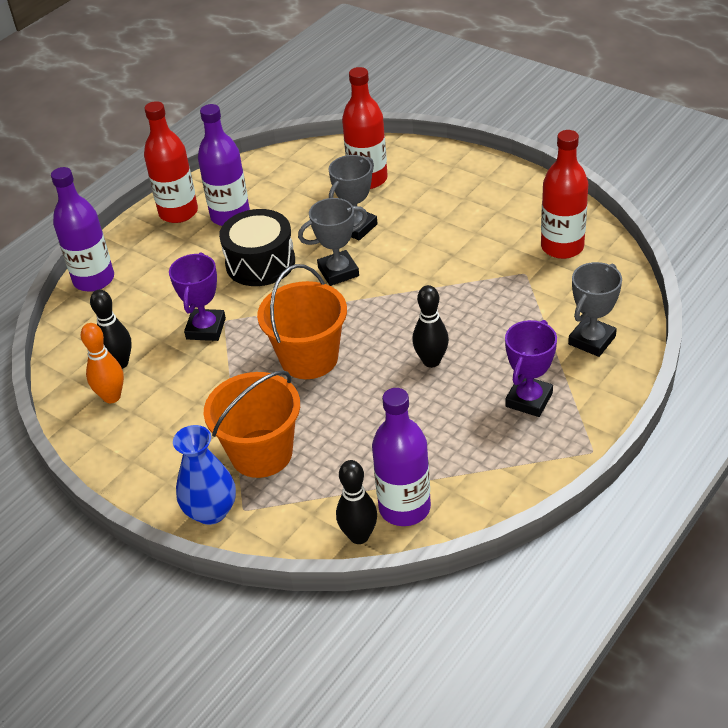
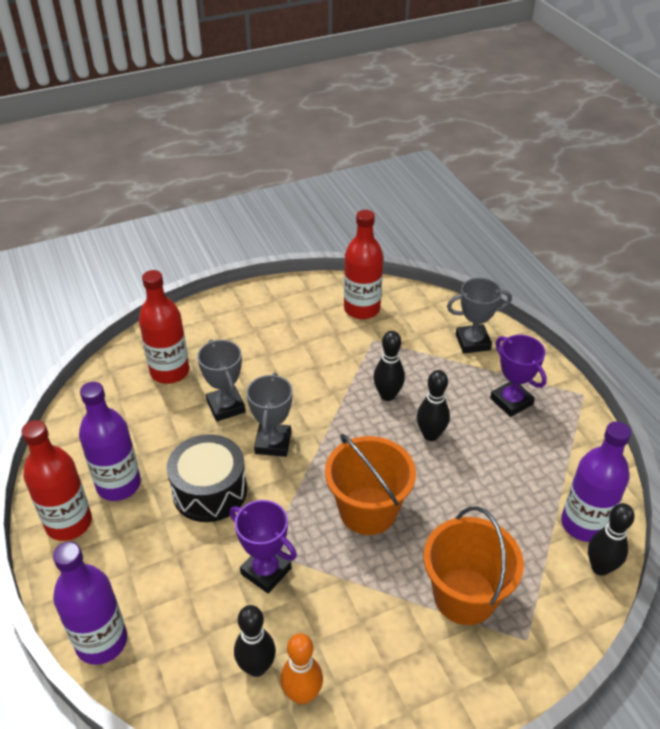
camera: 65 degrees left, 0 degrees up
blue vase [173,425,236,525] -> none
grey trophy [568,262,622,357] -> grey trophy turned 75 degrees counterclockwise [447,278,512,353]
none -> black bowling pin [373,331,405,401]

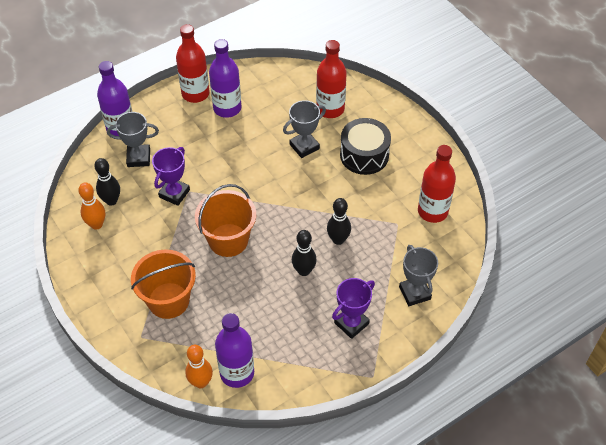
camera: 80 degrees right, 10 degrees up
black drum [167,434,247,522] -> black drum moved to [340,118,391,175]
grey trophy [246,373,293,457] -> grey trophy moved to [107,112,159,167]
black bowling pin [588,503,635,576] -> orange bowling pin [185,345,213,388]

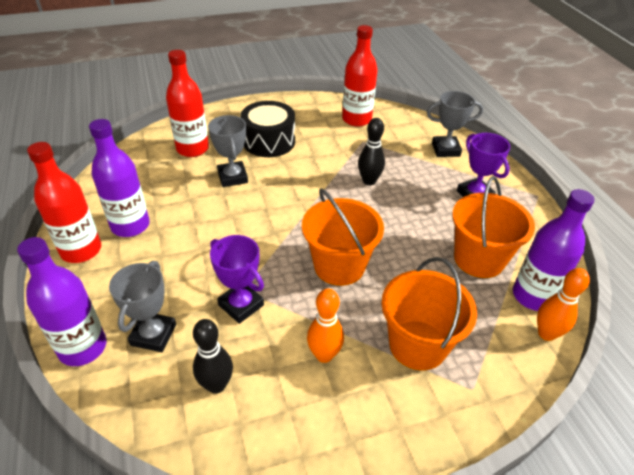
camera: 75 degrees left, 10 degrees down
orange bowling pin [78,182,105,230] -> orange bowling pin moved to [307,289,344,363]
black bowling pin [292,230,317,276] -> none
none -> orange bucket [452,176,535,278]

